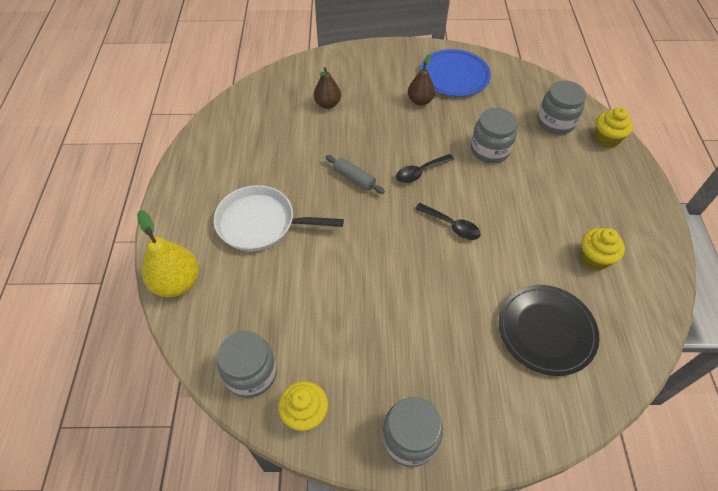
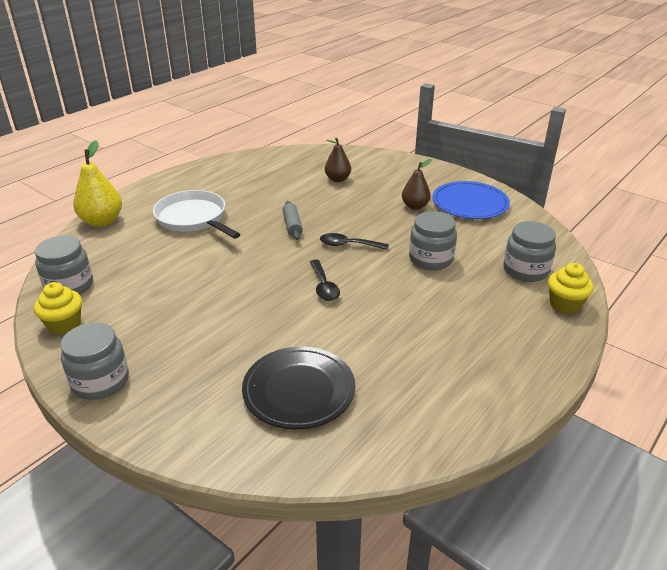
camera: 40 degrees right, 20 degrees down
yellow cupcake [580,228,625,270] -> none

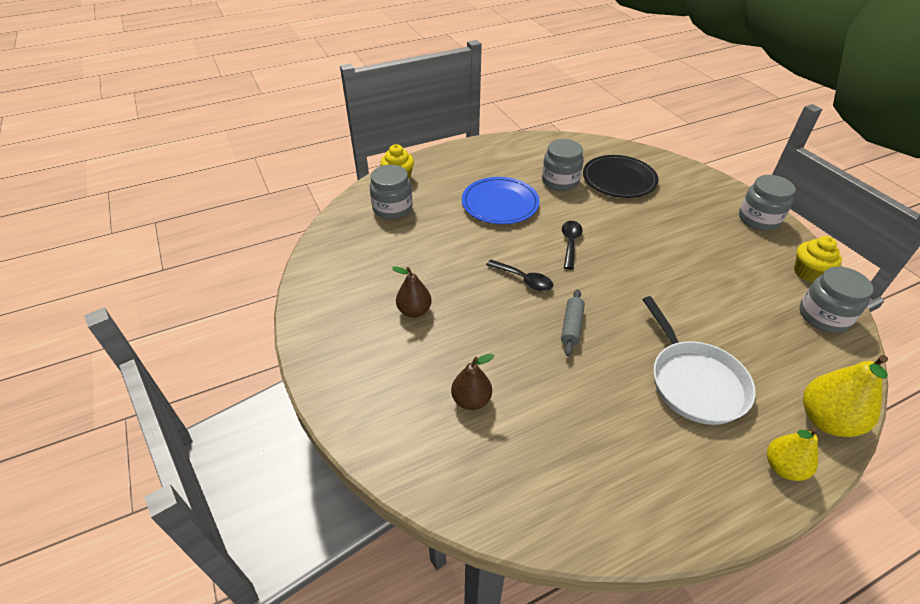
camera: 155 degrees left, 10 degrees up
grey jar [409,211,457,270] -> grey jar moved to [542,139,584,191]
blue plate [432,181,510,219] -> blue plate moved to [462,177,540,224]
none -> yellow pear [767,428,818,481]

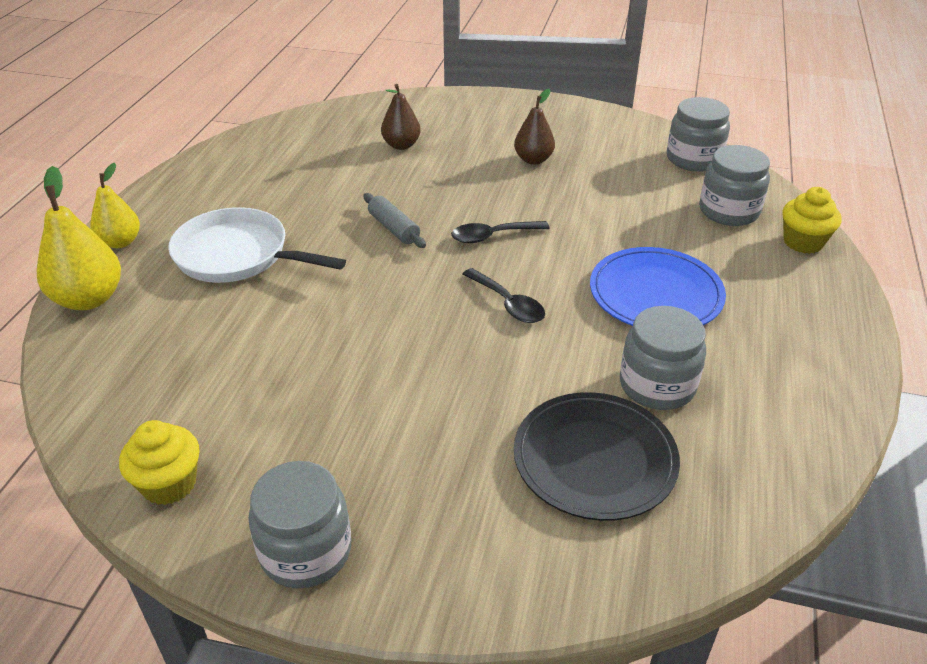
camera: 130 degrees right, 5 degrees down
grey jar [800,267,873,333] -> grey jar moved to [667,97,730,172]

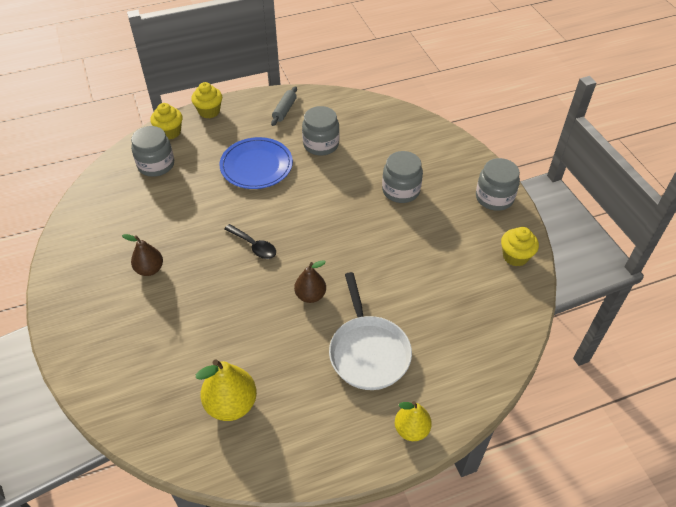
camera: 125 degrees left, 10 degrees up
yellow pear [37,166,121,310] -> yellow pear moved to [196,359,257,421]
grey rolling pin [363,193,426,248] -> grey rolling pin moved to [271,86,297,126]
brown pear [381,84,421,150] -> brown pear moved to [294,260,326,303]
black spoon [462,268,545,323] -> none
black plate [514,392,680,521] -> none
grey jar [667,97,730,172] -> grey jar moved to [382,151,423,203]
none -> yellow cupcake [191,82,222,118]

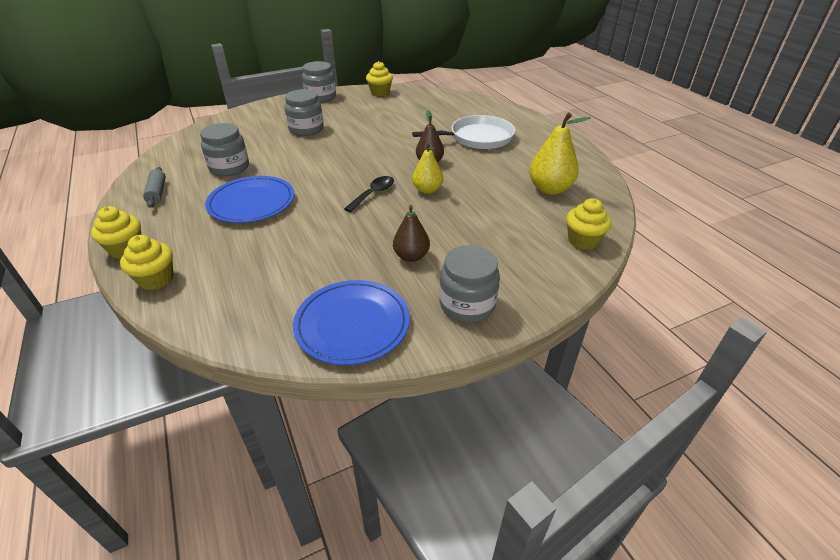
camera: 95 degrees left, 10 degrees down
grey jar [131,126,174,177] -> grey jar moved to [439,245,500,322]
grey rolling pin [271,86,297,126] -> grey rolling pin turned 60 degrees clockwise [143,167,166,208]
yellow pear [395,401,432,441] -> yellow pear moved to [412,143,443,194]
none -> blue plate [293,280,410,365]
none -> yellow cupcake [566,198,611,250]

